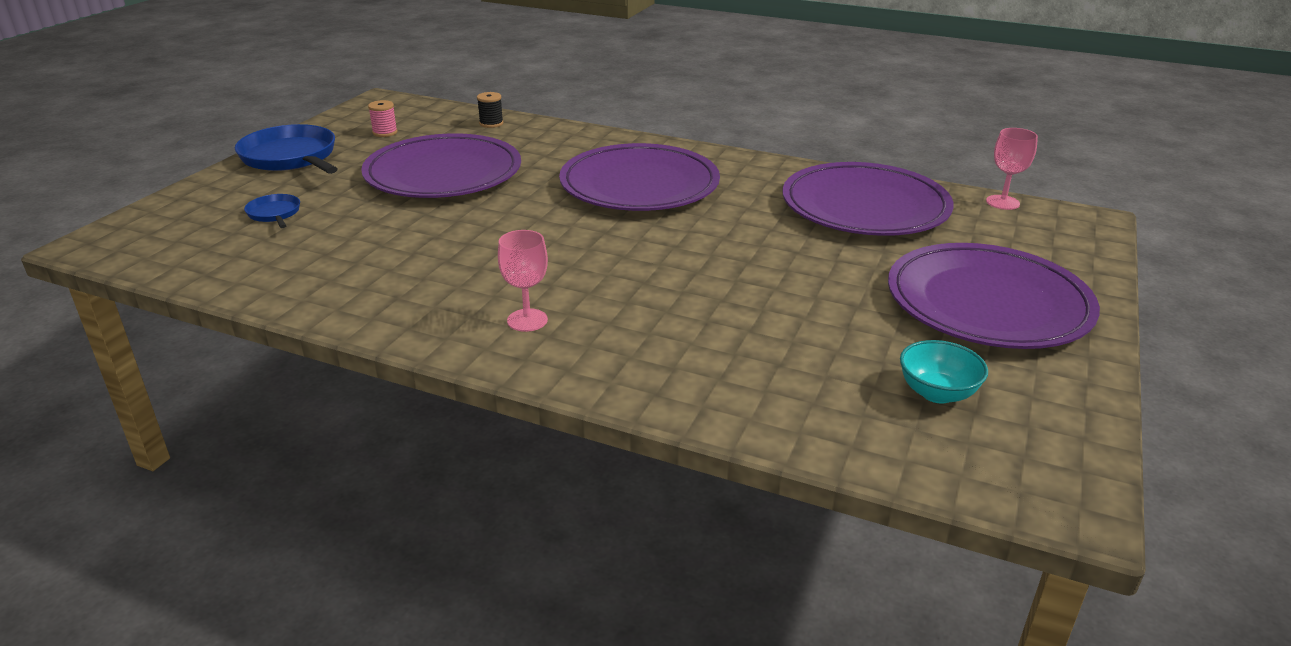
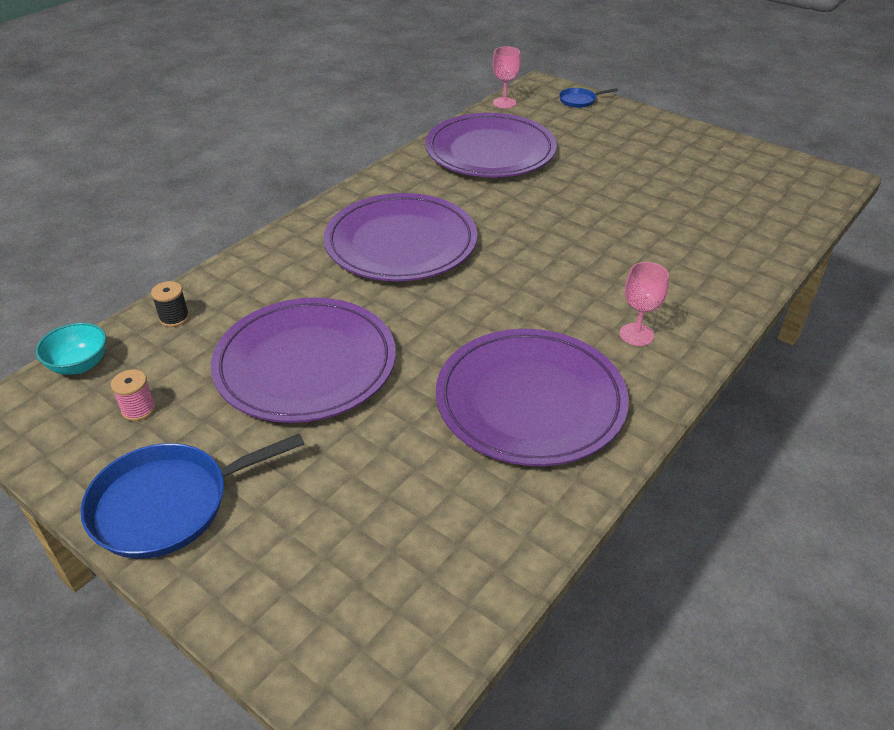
camera: 75 degrees left, 10 degrees up
blue pan [244,194,300,228] -> blue pan moved to [559,88,618,108]
purple plate [888,243,1100,349] -> purple plate moved to [436,329,629,466]
turquoise bowl [900,340,988,404] -> turquoise bowl moved to [36,323,107,375]

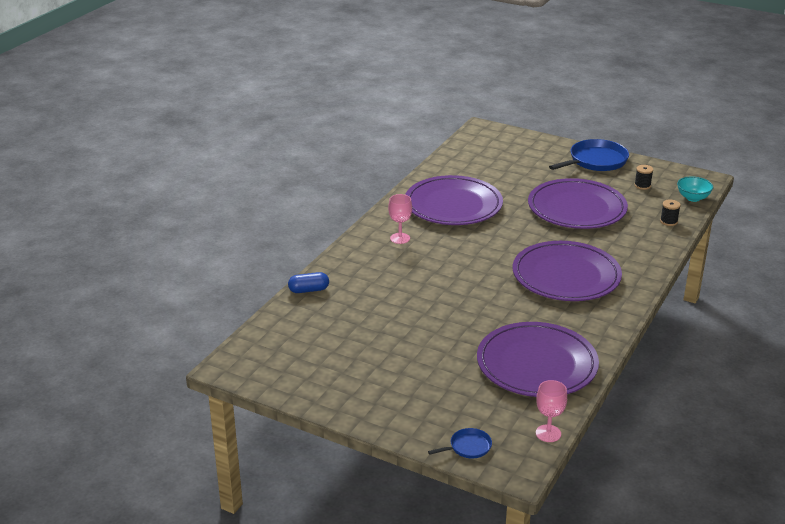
camera: 170 degrees right, 10 degrees down
pink spool [111,370,156,421] -> black spool [634,165,653,190]
none -> blue capsule [288,272,329,293]

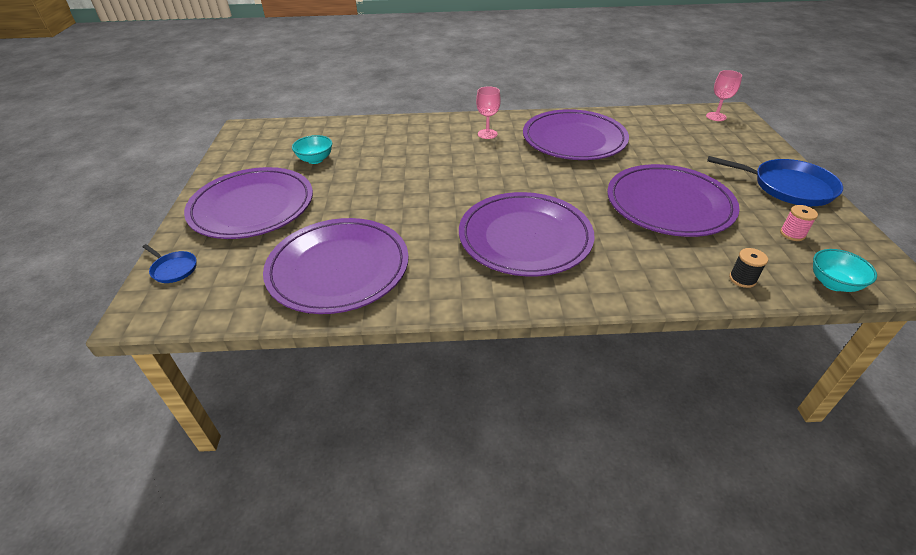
camera: 60 degrees right, 10 degrees up
blue capsule [288,272,329,293] -> none
pink goblet [536,380,567,442] -> pink goblet moved to [706,70,742,121]
black spool [634,165,653,190] -> pink spool [780,205,818,241]
none -> purple plate [184,167,313,239]
none -> turquoise bowl [292,135,332,164]

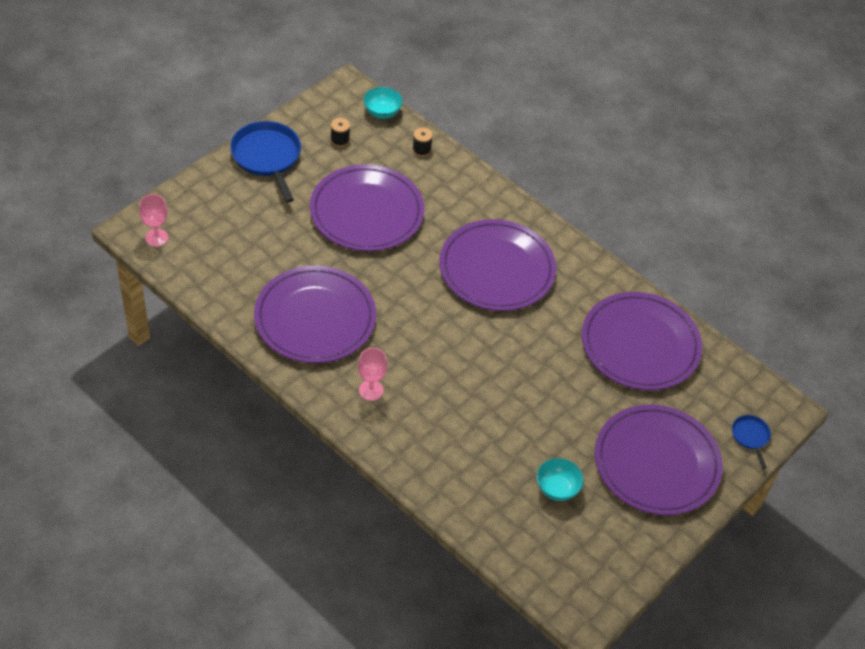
camera: 140 degrees left, 10 degrees up
pink spool [780,205,818,241] -> black spool [331,118,350,147]

